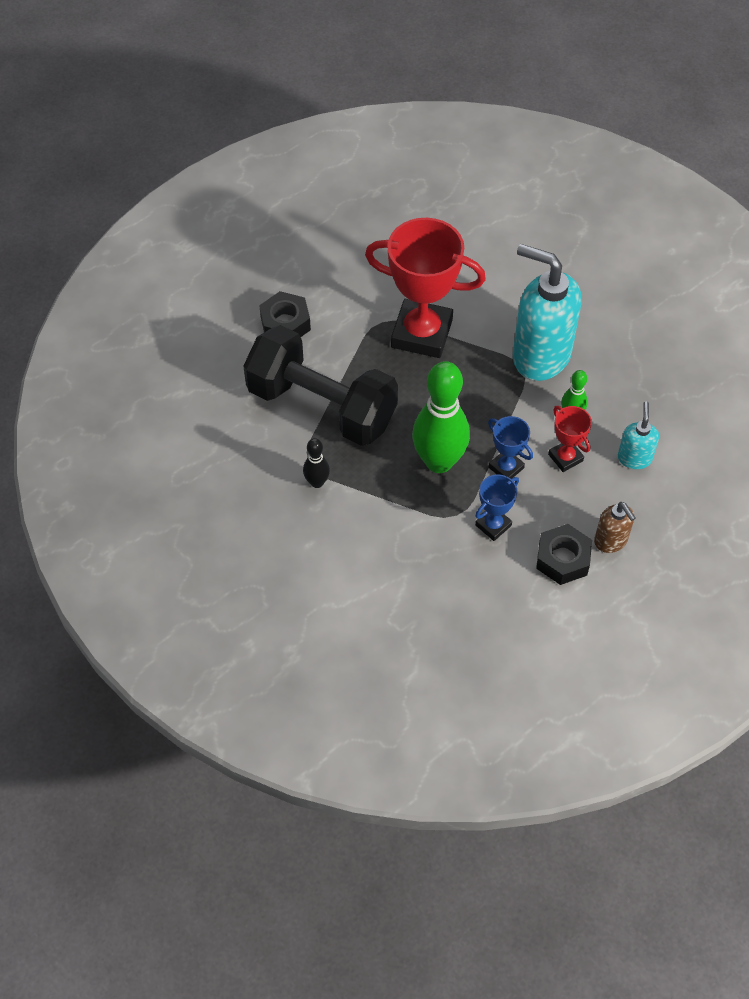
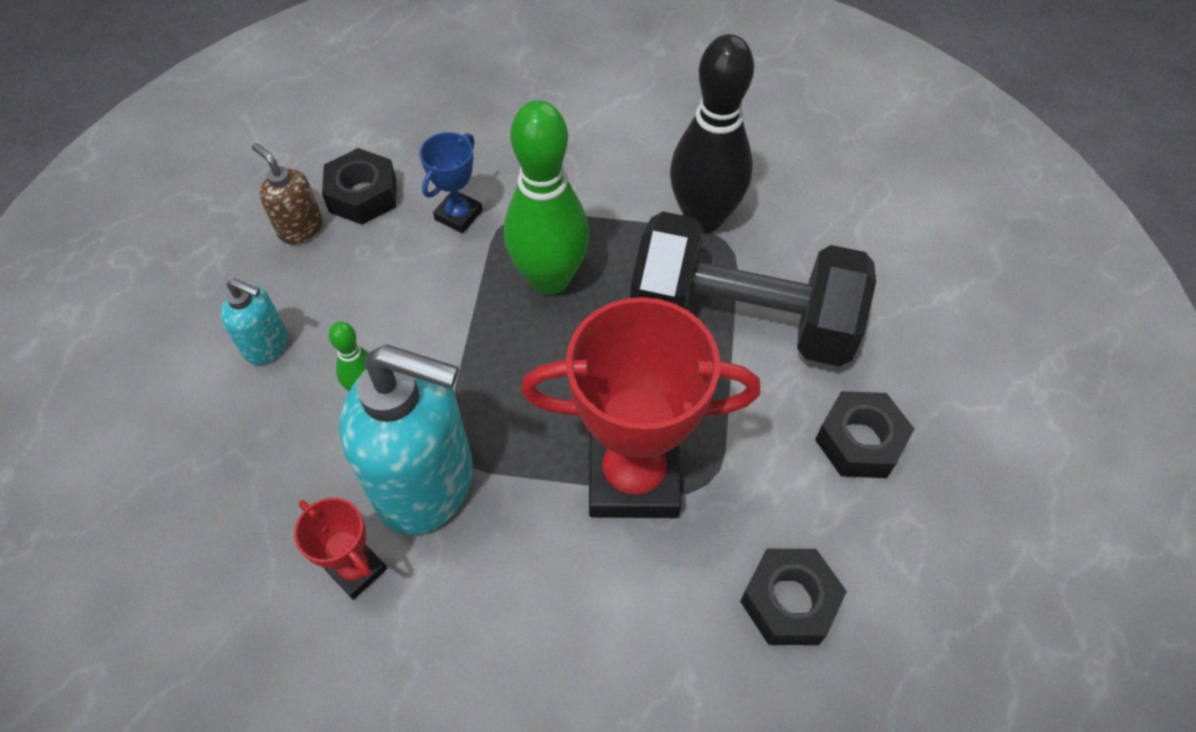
camera: 165 degrees right, 0 degrees up
black bowling pin [303,438,330,488] -> black bowling pin [670,34,754,233], size x2.13
blue trophy [488,416,533,479] -> none
red trophy [548,406,592,472] -> red trophy moved to [294,498,387,600]
turquoise soap dispenser [618,402,659,469] -> turquoise soap dispenser turned 60 degrees counterclockwise [220,278,288,365]
none -> black nut [740,549,847,645]

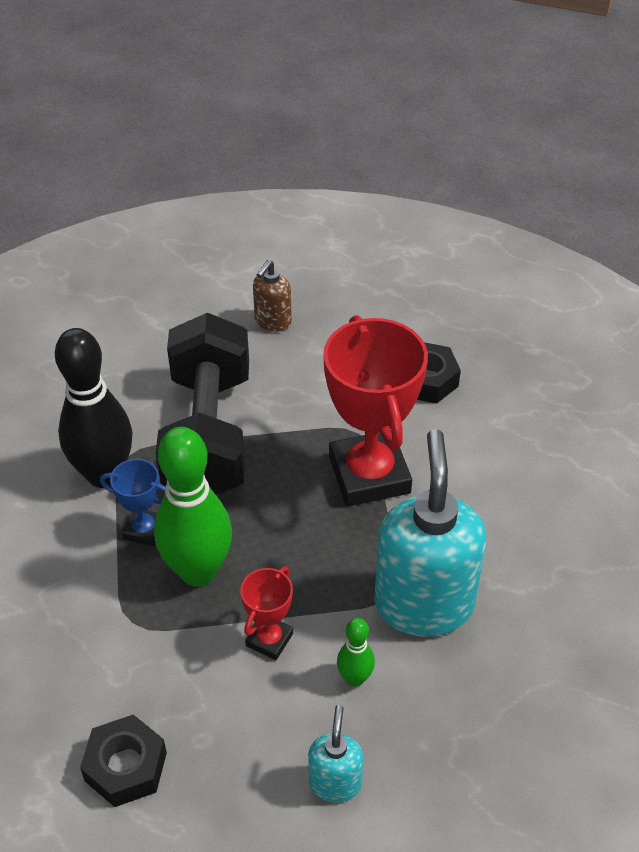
camera: 105 degrees left, 10 degrees down
brown soap dispenser [252,143,323,244] -> brown soap dispenser moved to [253,260,292,331]
red trophy [294,498,387,600] -> red trophy moved to [240,566,293,660]
blue trophy [420,132,483,233] -> blue trophy moved to [100,459,165,546]
black nut [815,391,914,478] -> none

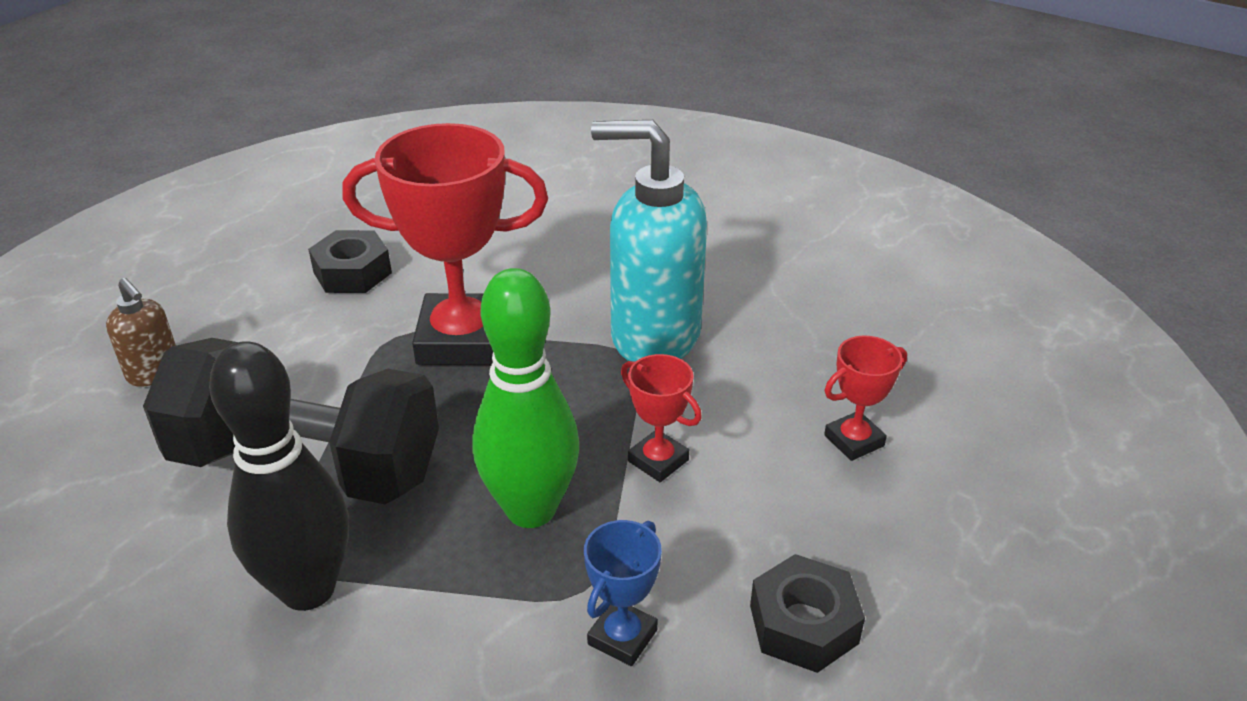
camera: 75 degrees left, 10 degrees down
blue trophy [100,459,165,546] -> blue trophy moved to [584,520,662,666]
turquoise soap dispenser [308,705,363,802] -> red trophy [824,336,907,461]
green bowling pin [337,618,375,687] -> none

